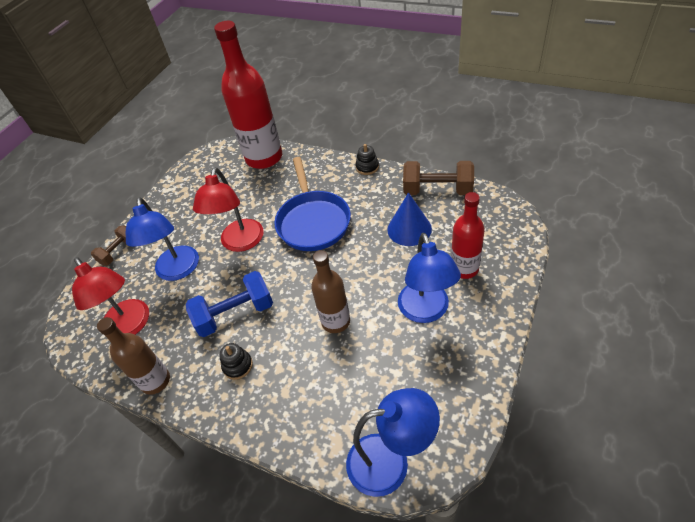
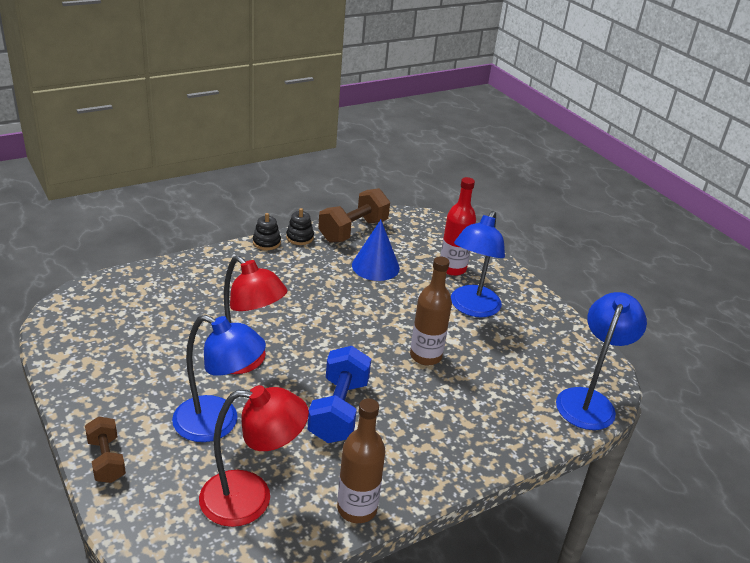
camera: 65 degrees left, 15 degrees down
red bottle [214,21,282,169] -> none
black stacking toy [220,343,253,380] -> black stacking toy moved to [286,208,314,245]
blue pan [274,157,351,251] -> none
blue lamp [398,233,461,323] -> blue lamp turned 90 degrees clockwise [451,211,505,317]

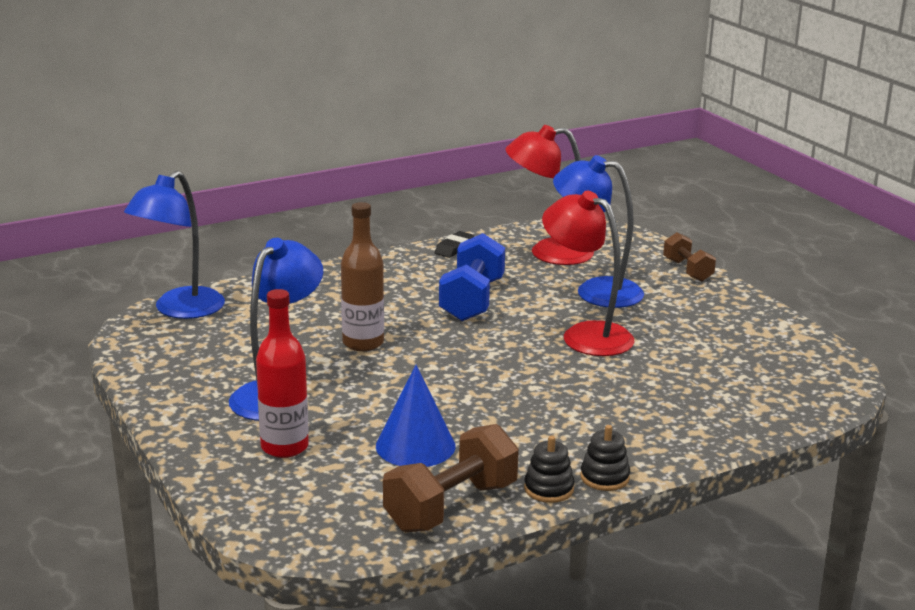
camera: 175 degrees left, 10 degrees down
brown bottle [337,398,386,523] -> black eraser [435,231,474,258]

